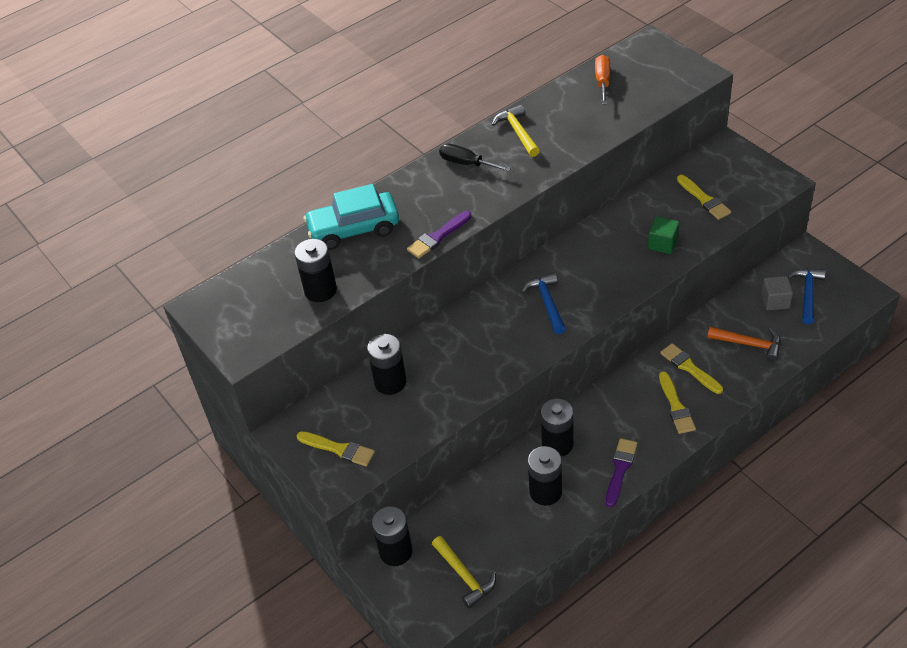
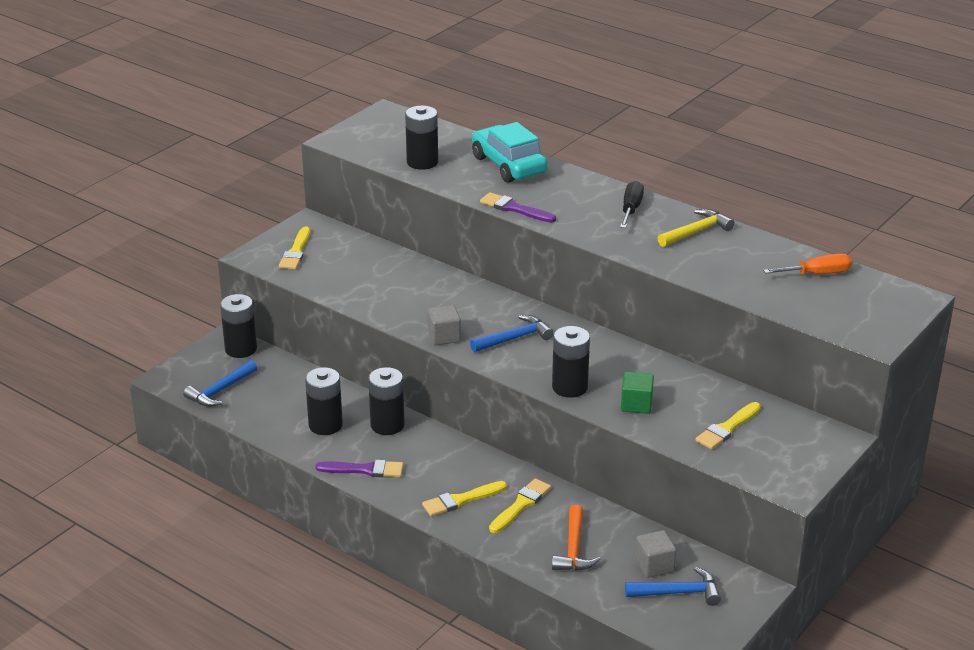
camera: 70 degrees right, 15 degrees down
black battery [367,334,407,395] -> black battery moved to [552,326,590,398]
yellow hammer [432,536,496,609] -> blue hammer [183,360,257,407]
none -> grey cube [427,305,461,345]

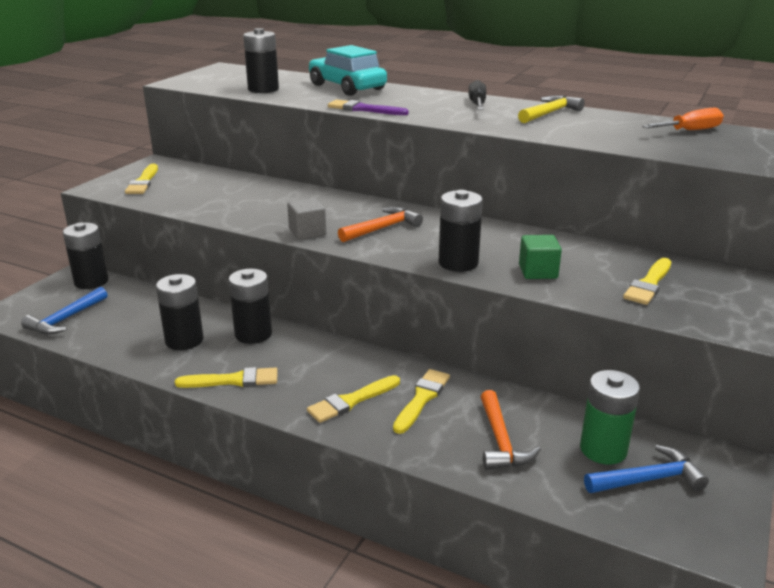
camera: 10 degrees left, 5 degrees down
purple brush [316,460,404,477] -> yellow brush [175,367,278,388]
blue hammer [470,315,554,352] -> orange hammer [338,207,423,242]
grey cube [635,530,676,578] -> green battery [580,370,640,465]

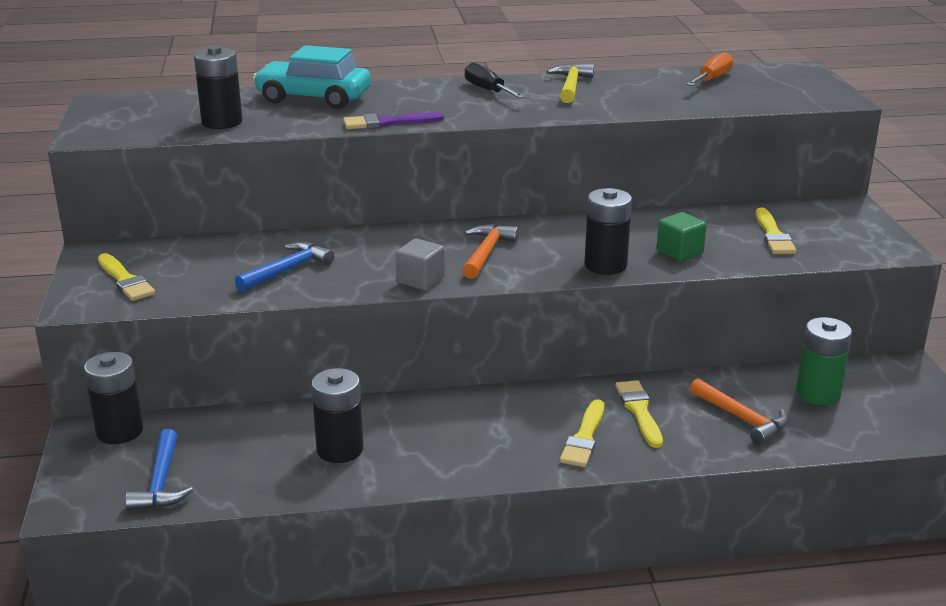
camera: 35 degrees left, 0 degrees up
yellow brush [175,367,278,388] -> none
black battery [228,269,272,344] -> none
blue hammer [584,445,709,493] -> blue hammer moved to [235,242,335,292]

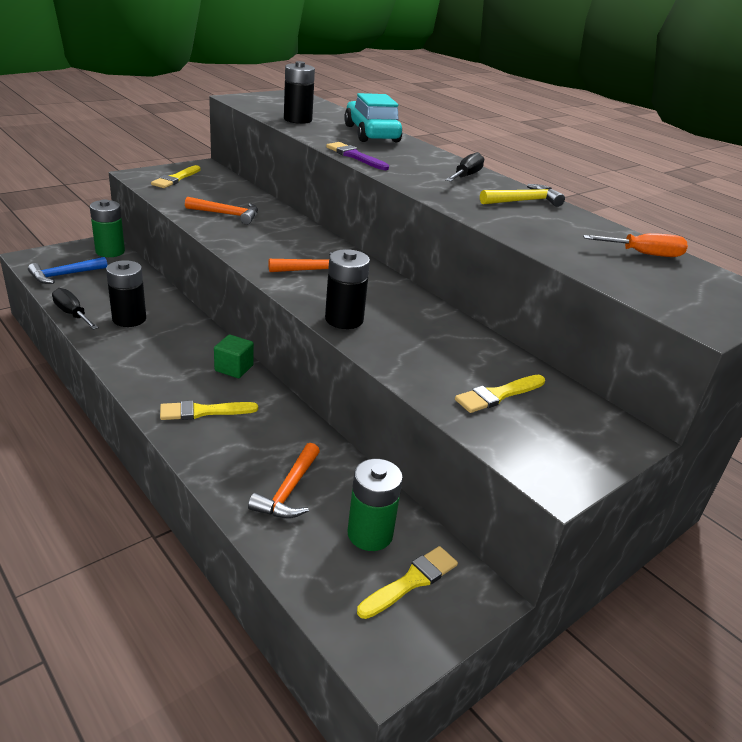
camera: 55 degrees right, 5 degrees up
black battery [84,352,143,444] -> green battery [90,199,125,257]
blue hammer [235,242,335,292] -> orange hammer [185,197,258,225]
grey cube [396,238,445,290] -> none
yellow brush [615,380,663,448] -> yellow brush moved to [357,546,458,619]
green cube [657,212,707,261] -> green cube moved to [214,335,254,378]
none -> black screwdriver [52,288,99,330]

